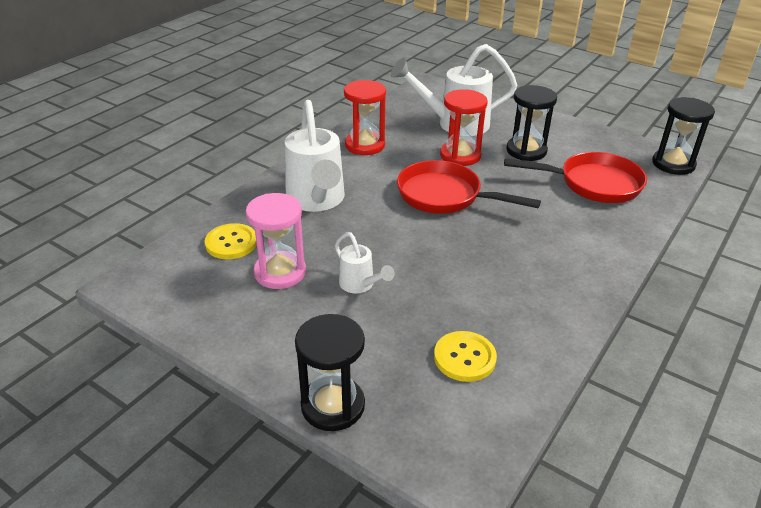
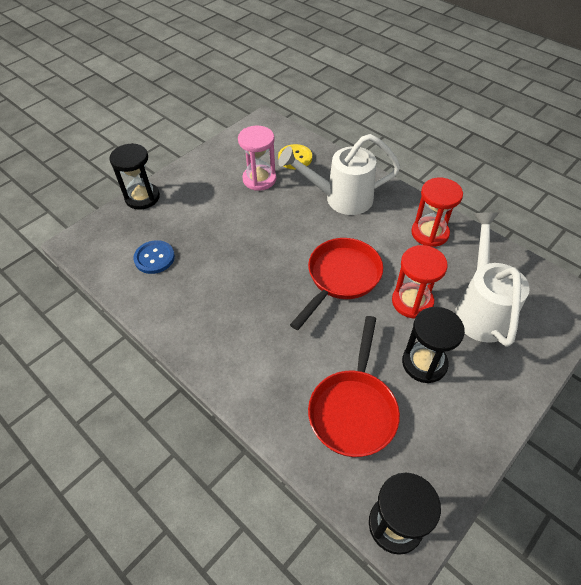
camera: 100 degrees right, 15 degrees up
white watering can [335,232,395,294] -> none
yellow button [434,331,497,382] -> blue button [133,240,175,274]

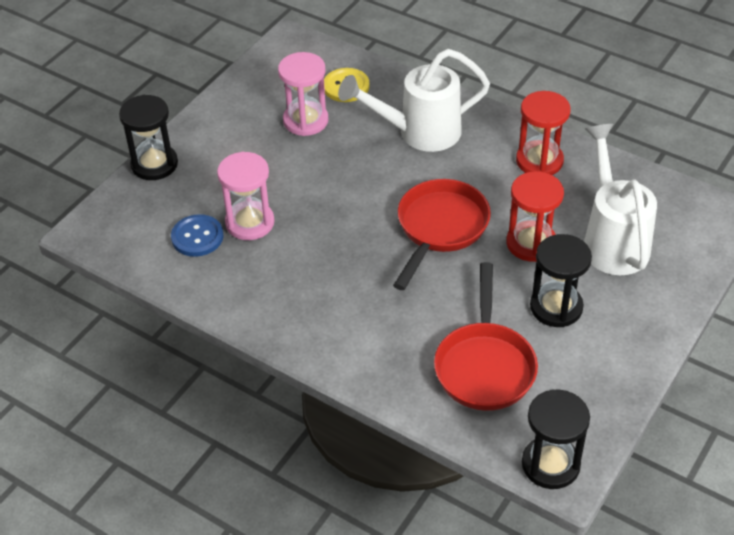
camera: 10 degrees left, 5 degrees down
none -> pink hourglass [217,152,274,240]

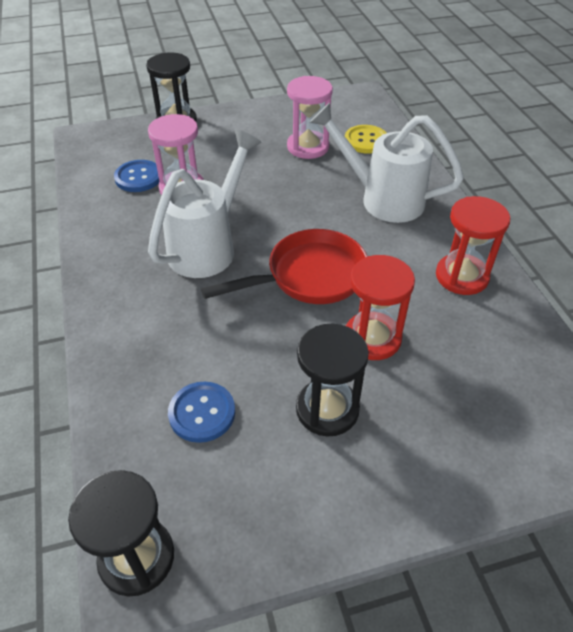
camera: 40 degrees right, 0 degrees up
red pan [434,262,538,411] -> blue button [168,382,235,443]
white watering can [584,124,657,275] -> white watering can moved to [148,130,261,278]

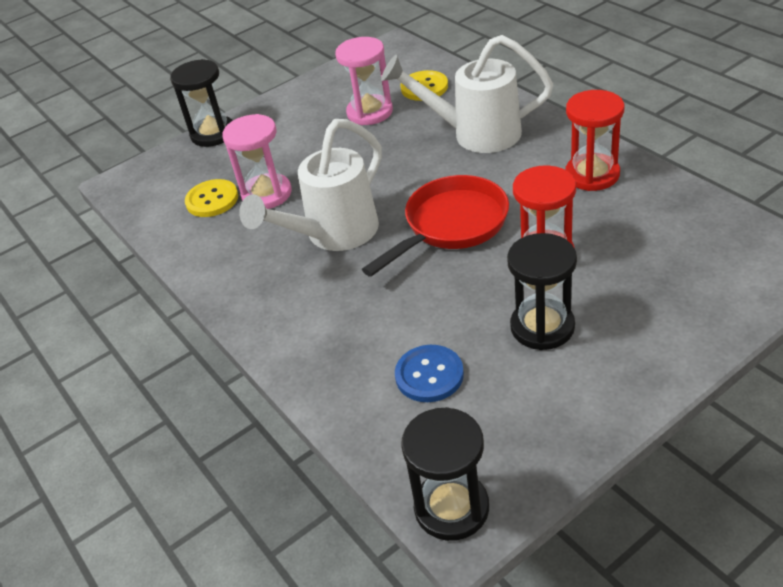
camera: 15 degrees left, 5 degrees down
blue button [114,160,159,192] -> yellow button [185,179,238,217]
white watering can [148,130,261,278] -> white watering can turned 150 degrees counterclockwise [239,119,382,251]

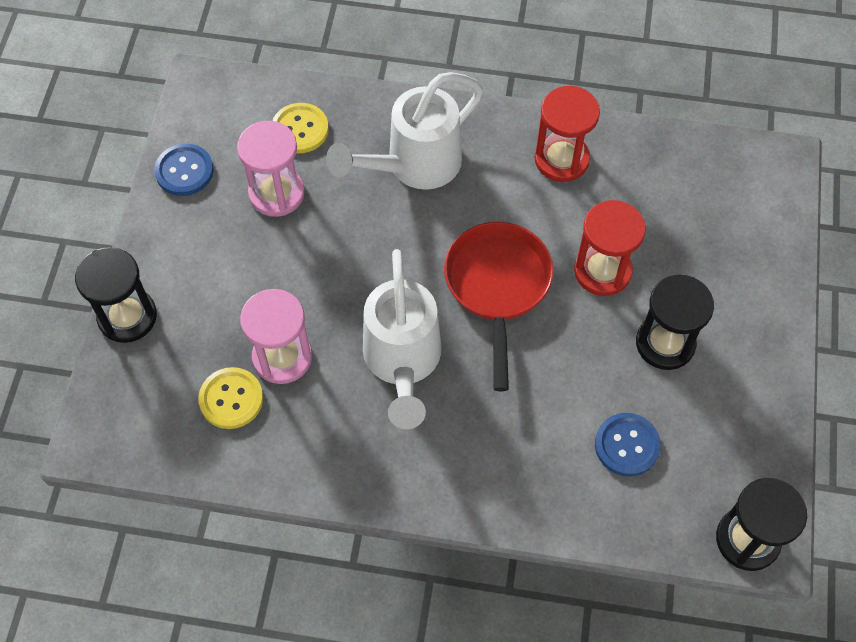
camera: 50 degrees left, 20 degrees up
none -> blue button [154,144,214,196]

